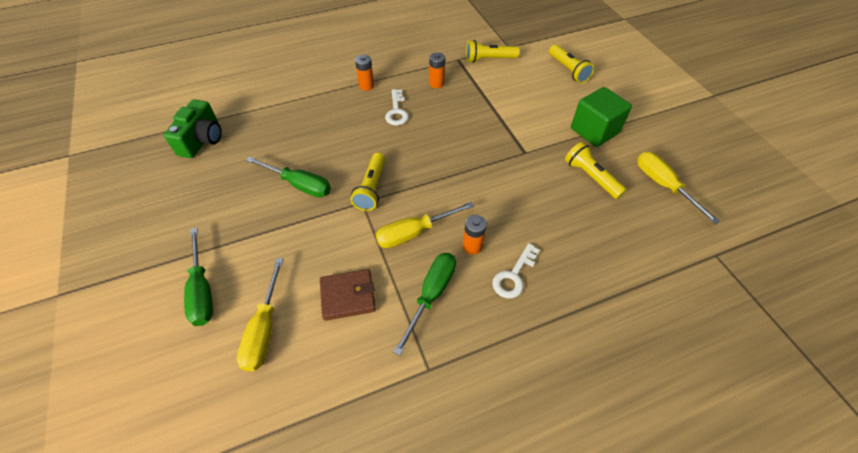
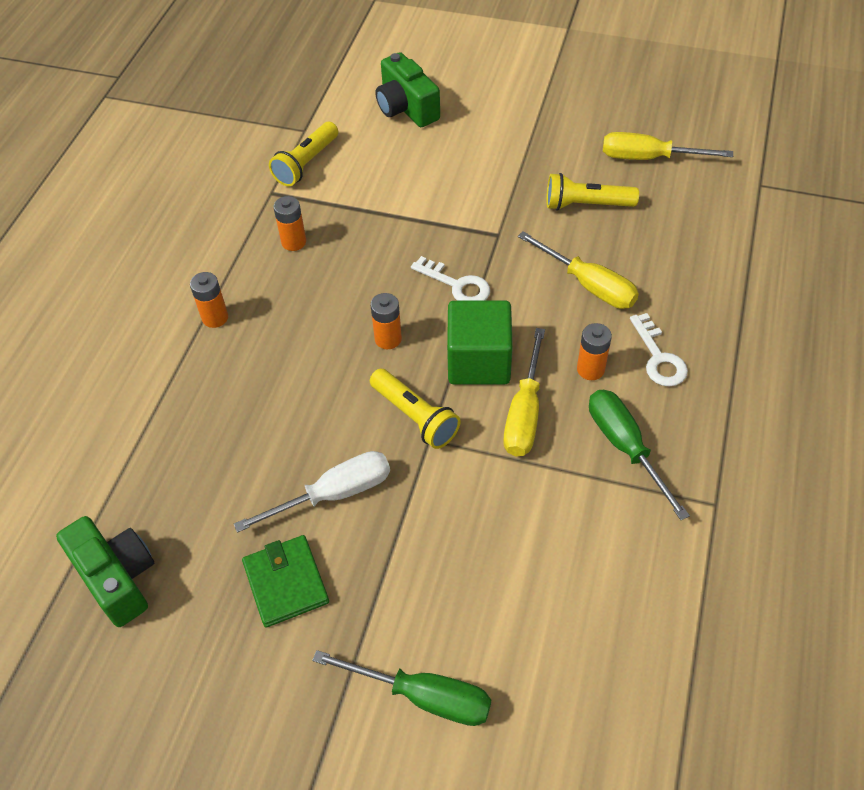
camera: 50 degrees left, 0 degrees up
yellow screwdriver [237,258,283,372] -> yellow screwdriver moved to [518,231,639,309]
green screwdriver [246,156,331,197] -> white screwdriver [234,451,390,533]
brown wallet [320,269,376,321] -> none
white key [385,89,409,125] -> white key moved to [411,256,490,301]
yellow flashlight [549,44,594,83] -> green camera [375,52,440,127]
green cube [571,87,632,147] -> green cube moved to [447,301,513,384]
none -> green wallet [242,535,329,628]
none -> orange battery [370,293,402,349]

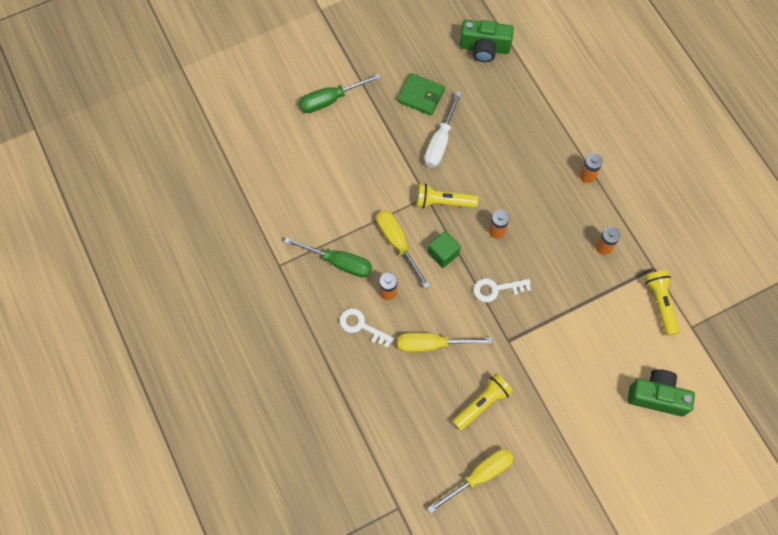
camera: 135 degrees right, 15 degrees up
green cube [447,301,513,384] -> green cube [428,231,461,268], size x0.62

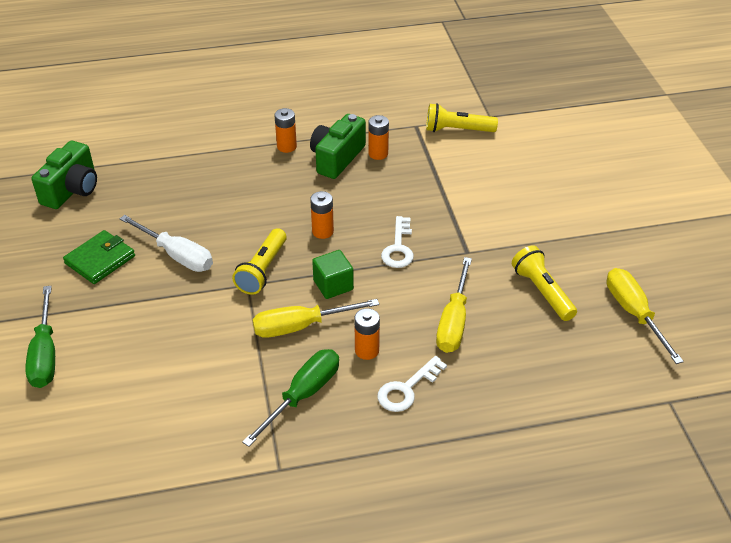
camera: 75 degrees left, 25 degrees down
green camera [628,369,695,416] -> green camera moved to [310,114,366,179]

